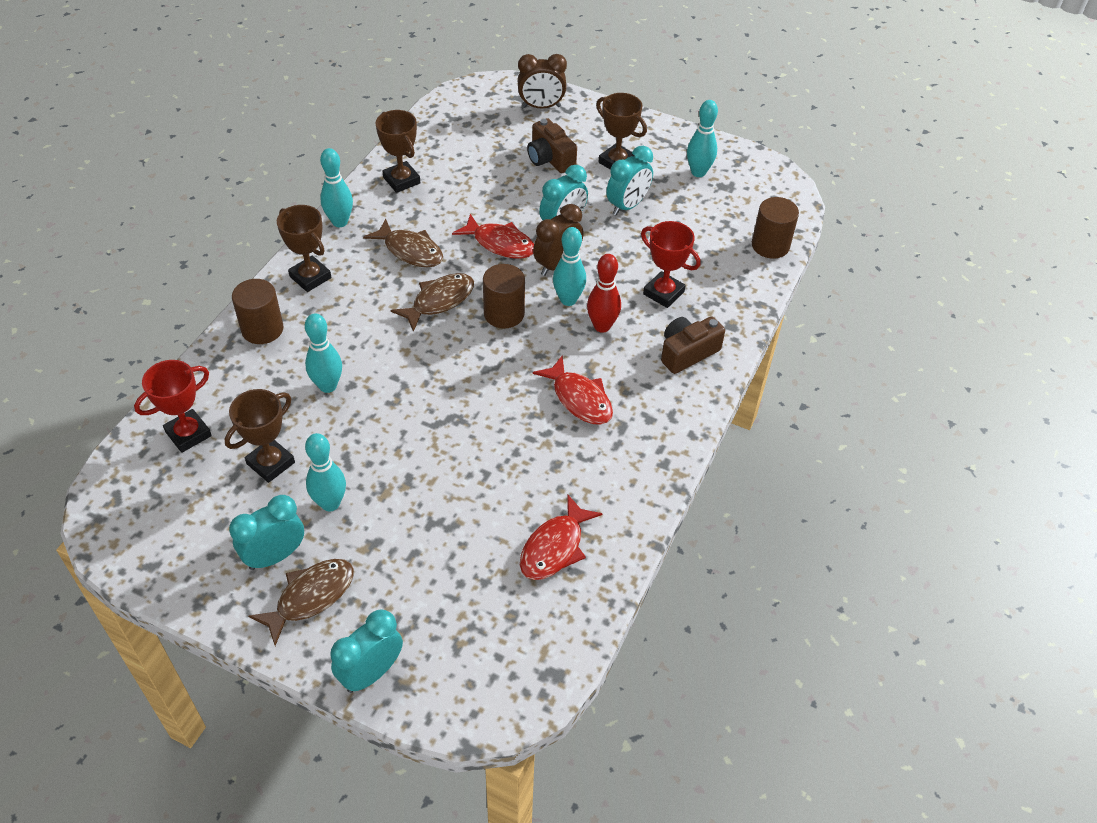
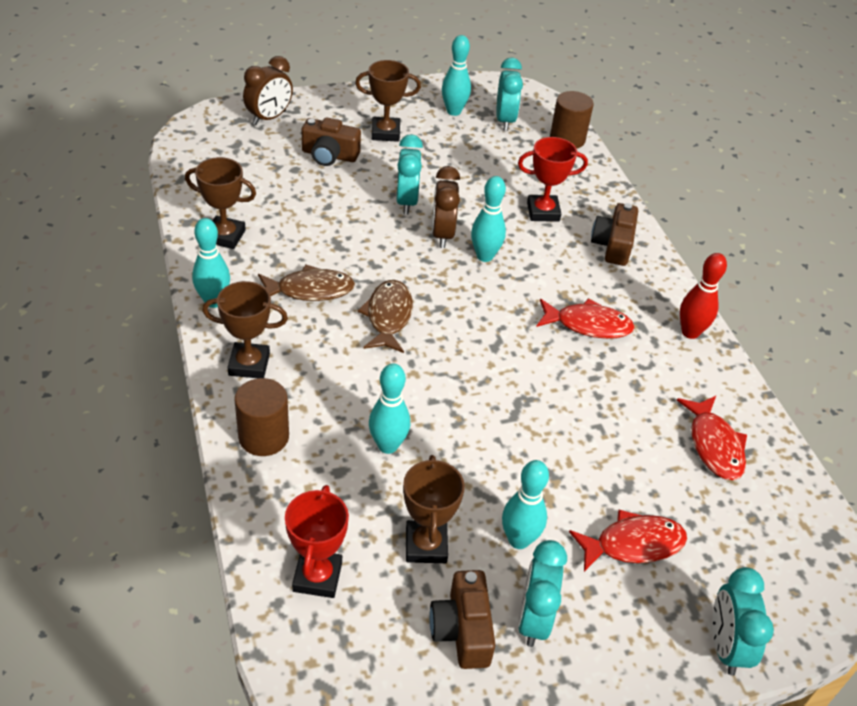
camera: 45 degrees left, 5 degrees down
brown fish [248,559,354,646] -> none
red fish [452,214,534,259] -> red fish moved to [569,510,687,572]
brown cylinder [483,264,525,328] -> none
red bowling pin [587,254,621,333] -> red bowling pin moved to [680,253,727,339]
turquoise clock [606,146,653,215] -> turquoise clock moved to [496,58,523,131]
none -> brown camera [429,570,496,669]

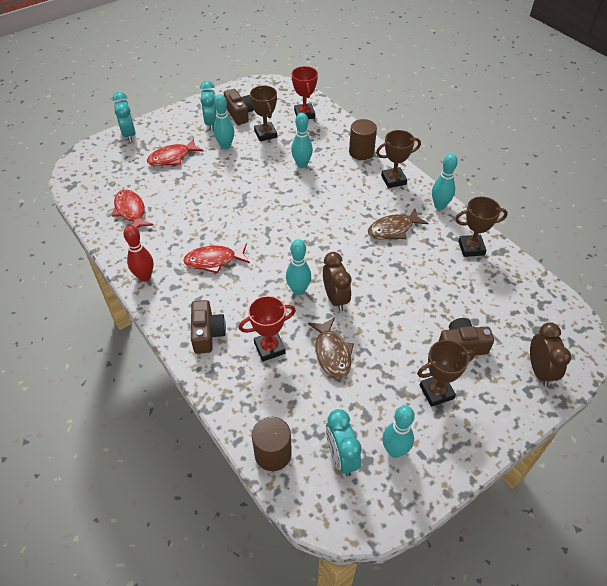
camera: 165 degrees right, 5 degrees up
brown clock [243,56,293,125] -> brown clock turned 150 degrees clockwise [530,322,571,387]
brown fish [357,280,413,353] -> brown fish moved to [308,317,354,379]
turquoise clock [396,134,423,214] -> none

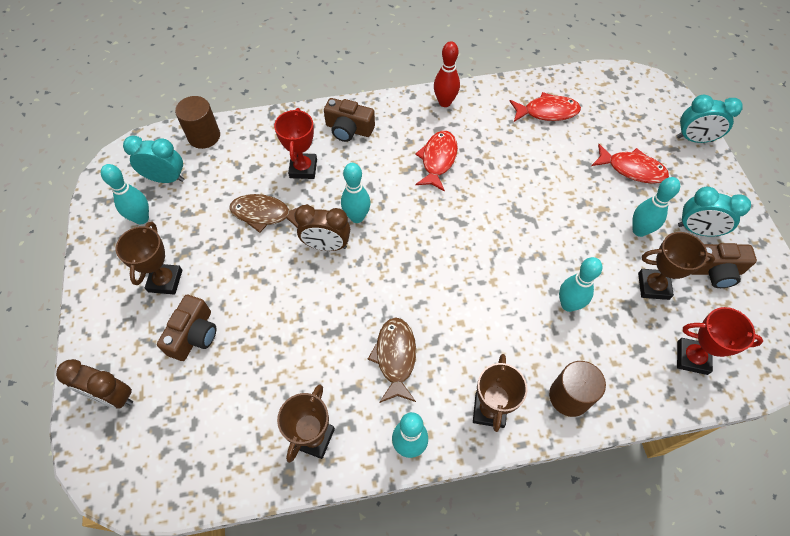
camera: 115 degrees right, 10 degrees up
red fish [147,138,203,166] -> red fish turned 120 degrees clockwise [592,144,669,184]

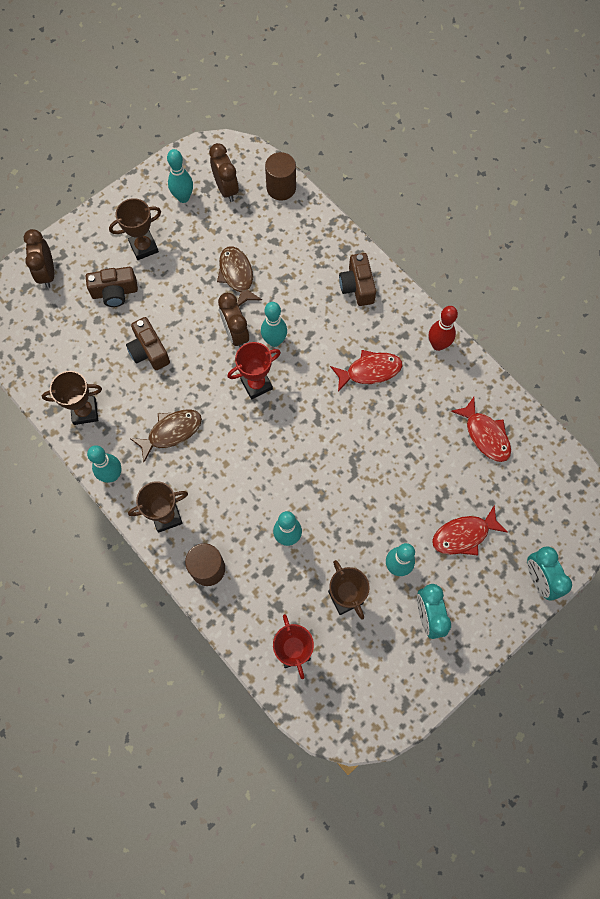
camera: 60 degrees right, 10 degrees up
turquoise clock [123,136,184,183] -> brown clock [209,143,239,202]
red trophy [274,108,317,179] -> red trophy moved to [227,342,281,399]
red fish [592,144,669,184] -> red fish turned 75 degrees clockwise [432,505,508,556]
brown camera [692,243,757,288] -> brown camera moved to [126,317,170,370]

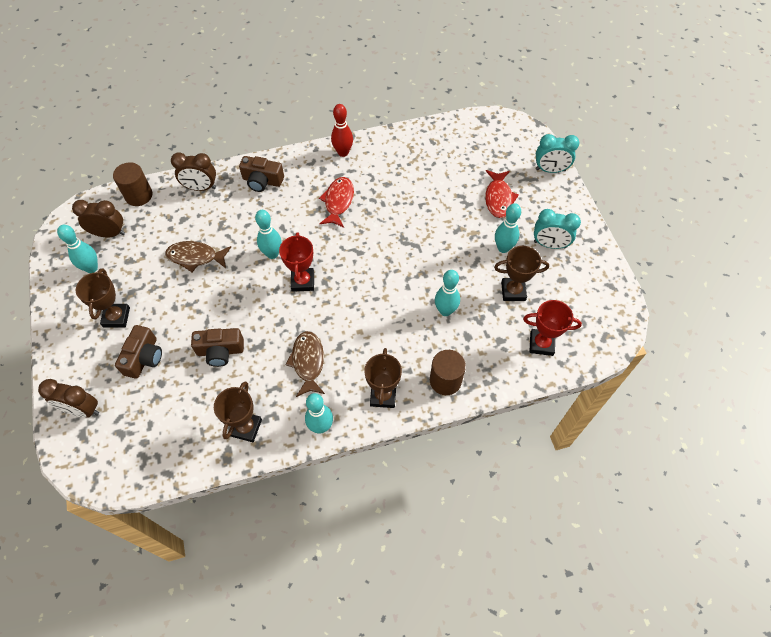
camera: 65 degrees left, 10 degrees down
brown clock [218,293,249,347] -> brown clock moved to [171,152,216,191]
red fish [451,397,511,462] -> none

